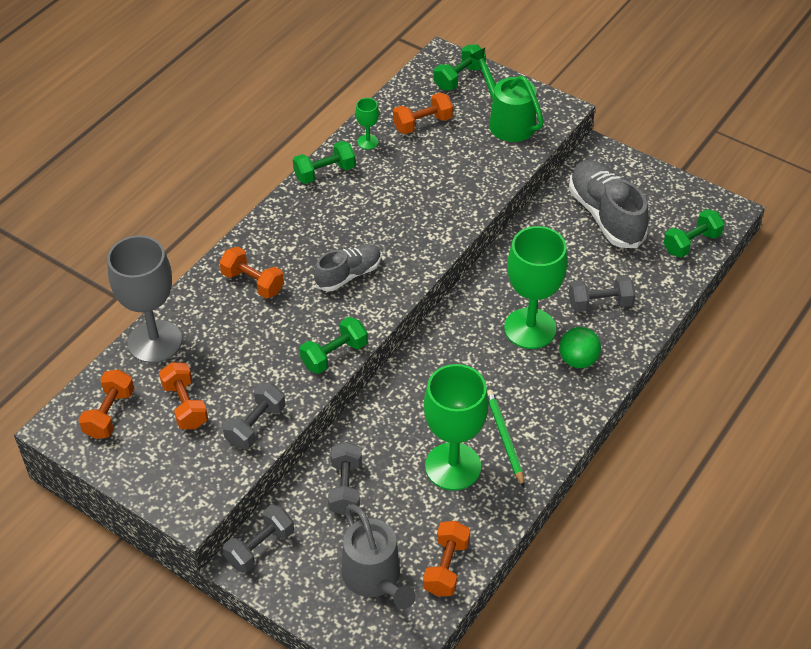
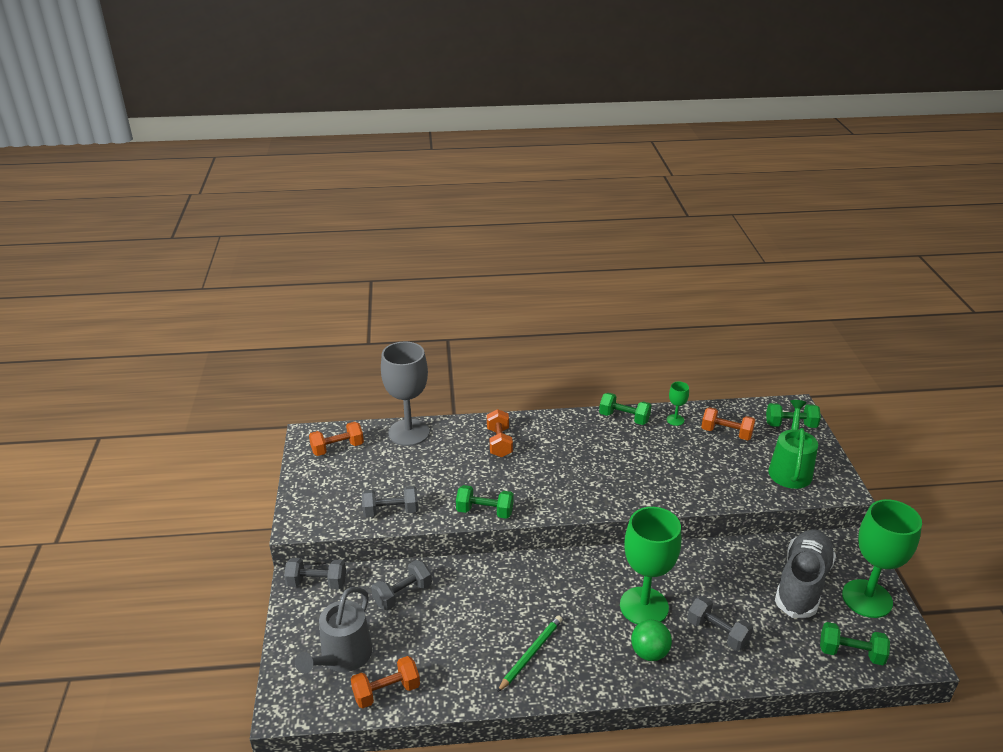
camera: 50 degrees right, 15 degrees down
orange dumbbell [159,362,208,429] -> none
grey shoe [314,244,381,291] -> none
green goblet [424,364,489,491] -> green goblet moved to [842,499,922,618]

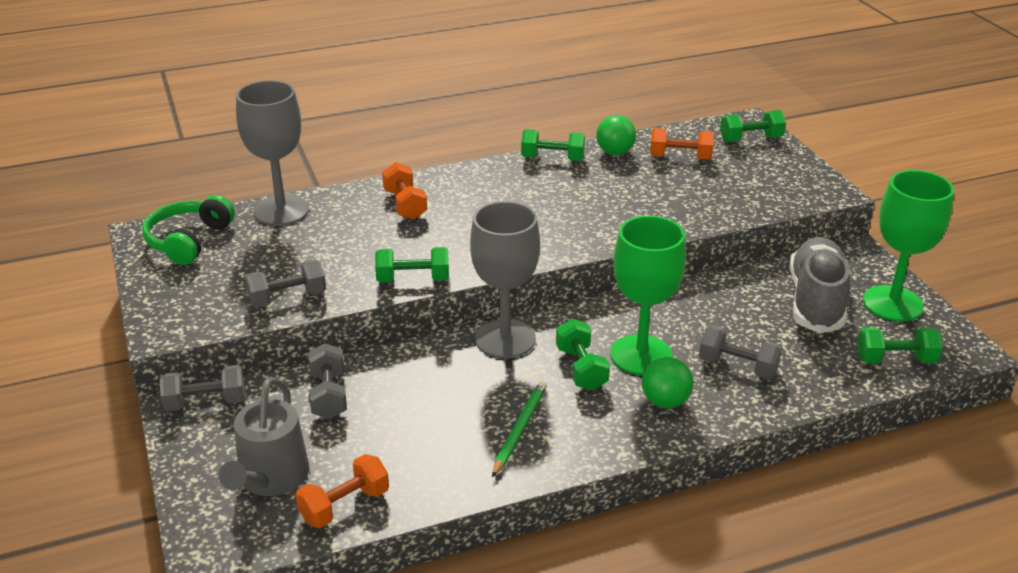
camera: 15 degrees left, 0 degrees up
orange dumbbell [309,422,364,456] -> green headphones [142,195,235,265]
grey dumbbell [371,560,432,610] -> grey dumbbell turned 45 degrees counterclockwise [308,343,347,419]
green goblet [667,382,689,426] -> green ball [596,115,636,155]
green watering can [768,400,818,489] -> none
none -> grey goblet [470,201,540,358]
none -> green dumbbell [556,319,610,391]

